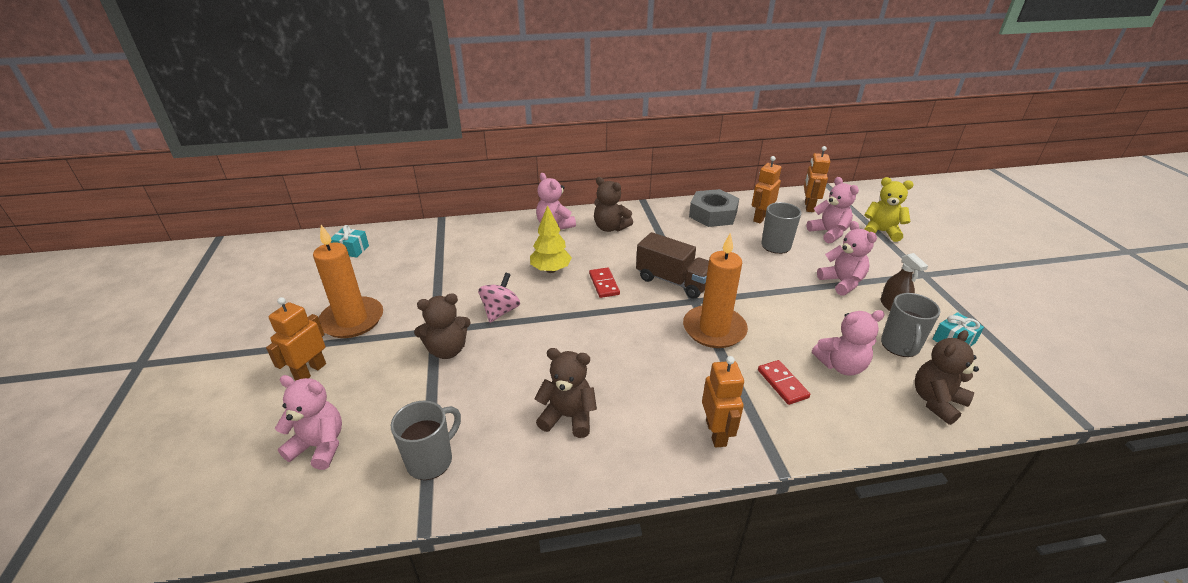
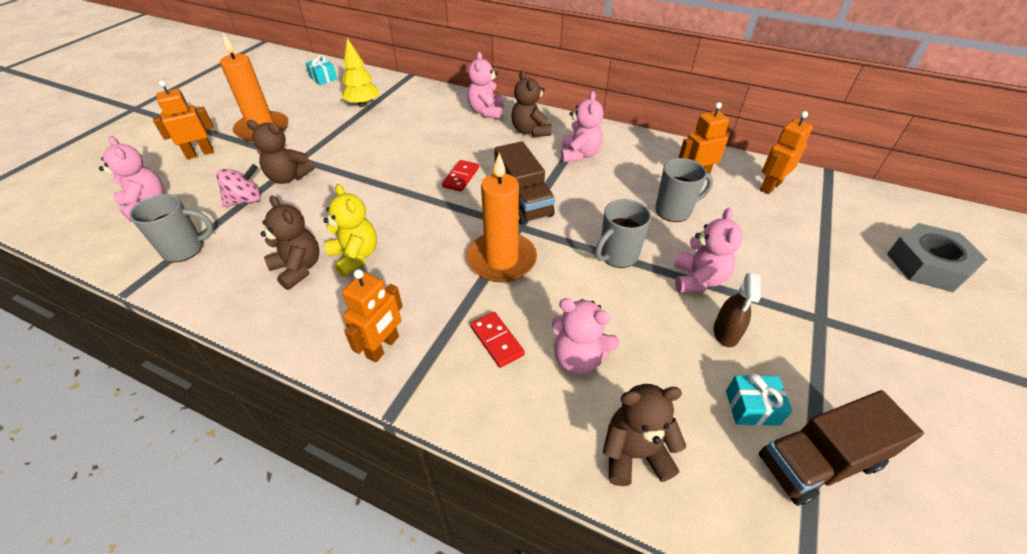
camera: 35 degrees right, 10 degrees up
pink spinning top [478,273,520,323] -> pink spinning top moved to [216,164,261,207]
yellow tree [530,205,572,273] -> yellow tree moved to [342,38,380,107]
grey nut [689,189,739,227] -> grey nut moved to [887,223,987,292]
red domino [758,360,810,405] -> red domino turned 45 degrees counterclockwise [470,312,525,368]
pink teddy bear [806,177,859,243] -> pink teddy bear moved to [561,91,604,162]
yellow teddy bear [864,177,914,242] -> yellow teddy bear moved to [324,184,377,277]
grey mug [881,293,940,357] -> grey mug moved to [595,199,651,268]
none -> brown truck [759,390,924,506]

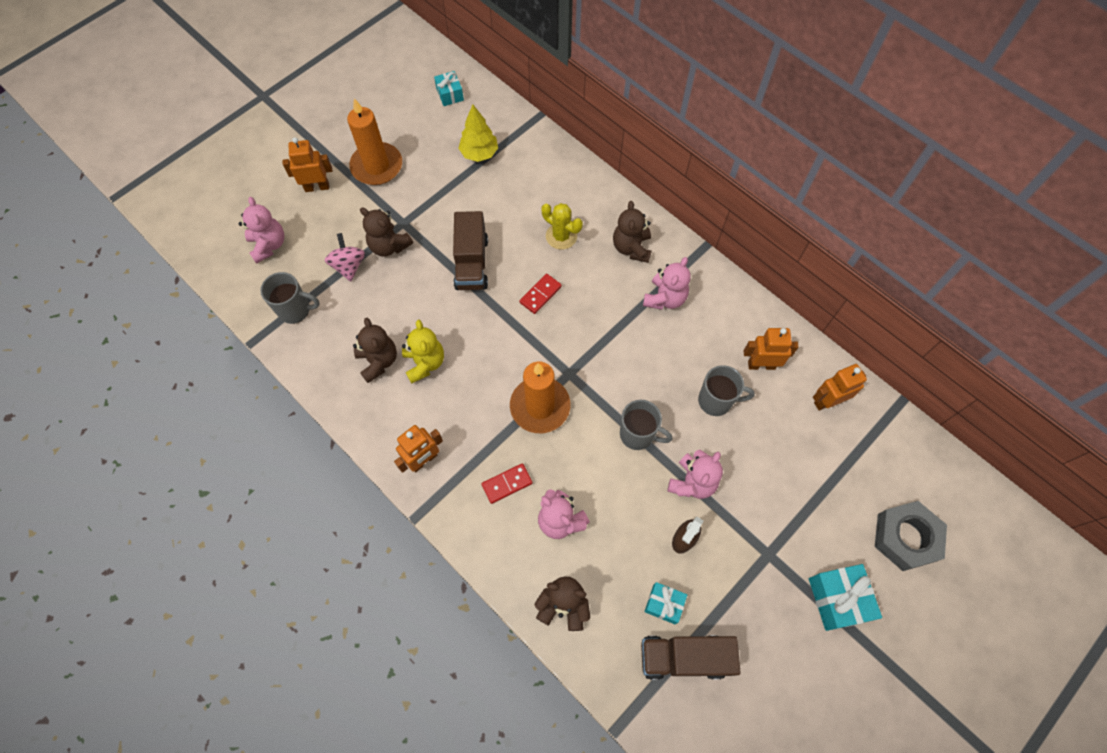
camera: 20 degrees right, 20 degrees up
pink spinning top [216,164,261,207] -> pink spinning top turned 90 degrees counterclockwise [324,233,365,281]
pink teddy bear [467,52,504,119] -> none
red domino [470,312,525,368] -> red domino turned 75 degrees clockwise [482,463,533,504]
brown truck [494,141,555,224] -> brown truck moved to [453,211,488,290]
grey mug [595,199,651,268] -> grey mug turned 135 degrees counterclockwise [620,400,672,450]
none -> yellow cactus [542,203,583,250]
none -> turquoise gift [809,564,882,631]

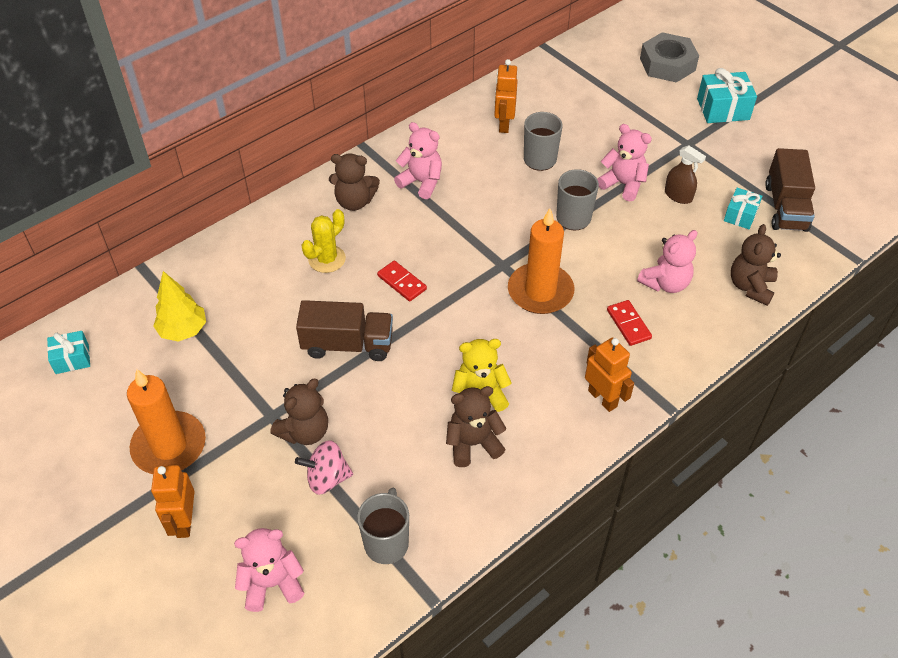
camera: 85 degrees left, 15 degrees down
orange robot [813,364,867,411] -> none

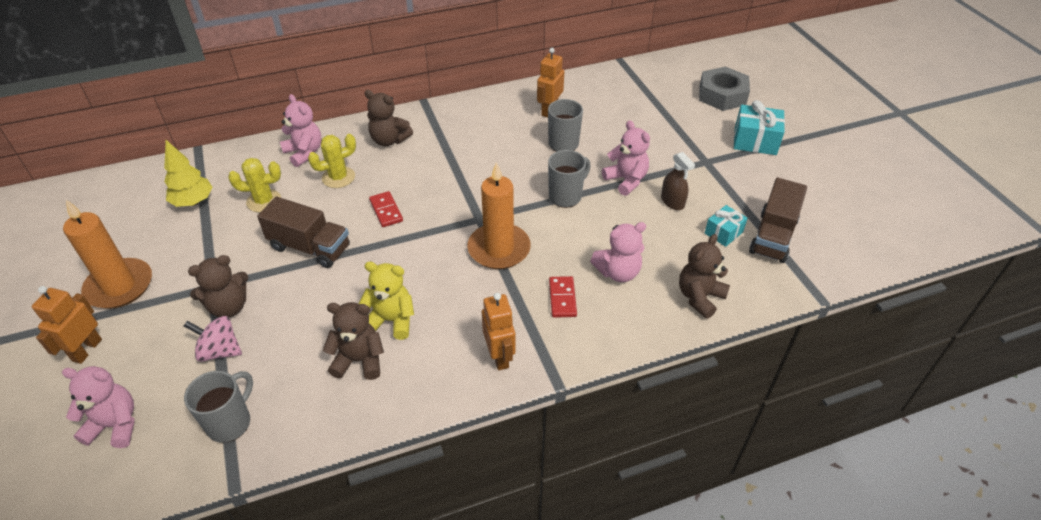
camera: 20 degrees right, 5 degrees down
turquoise gift [47,331,90,374] -> none
pink teddy bear [394,122,442,199] -> pink teddy bear moved to [280,94,321,167]
none -> yellow cactus [228,158,281,212]

